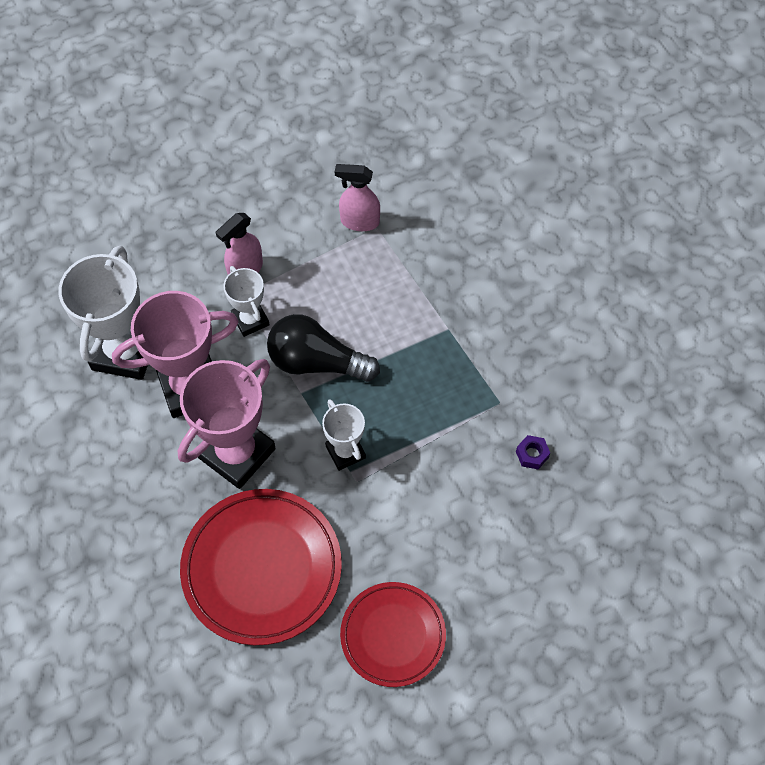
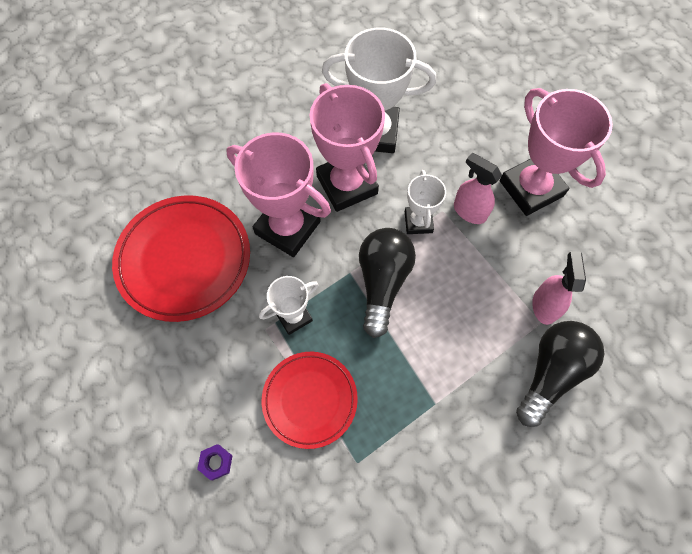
camera: 85 degrees right, 5 degrees up
white trophy [223,266,270,337] -> white trophy turned 60 degrees counterclockwise [405,170,446,234]
red plate [340,582,446,687] -> red plate moved to [262,352,358,449]
purple nut [516,435,550,469] -> purple nut moved to [197,444,232,480]
none -> pink trophy [500,88,613,216]
none -> black light bulb [516,321,604,427]

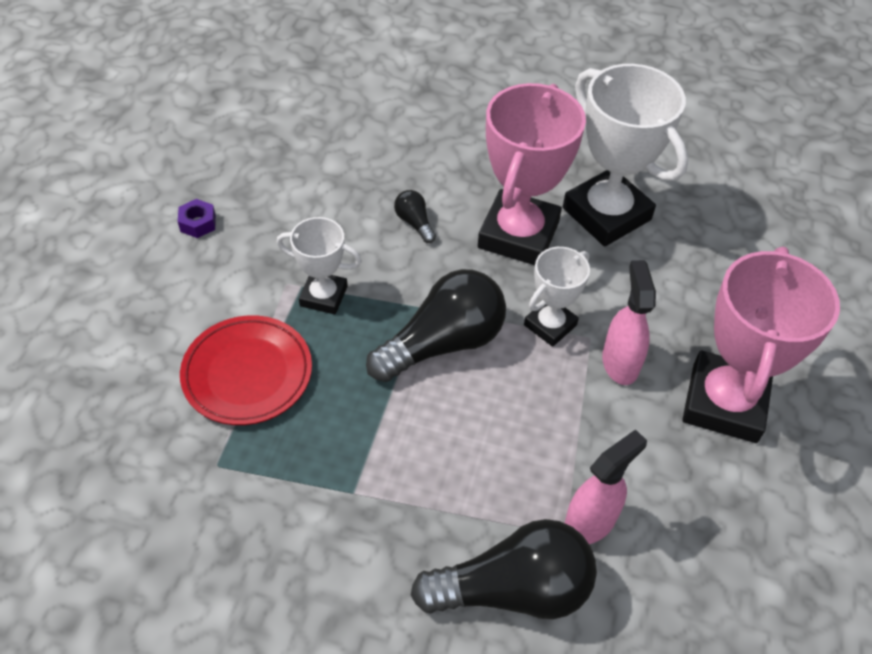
camera: 45 degrees right, 15 degrees down
red plate [112,195,250,322] -> none
purple nut [197,444,232,480] -> purple nut moved to [178,199,216,238]
pink trophy [226,133,331,257] -> black light bulb [394,190,436,243]

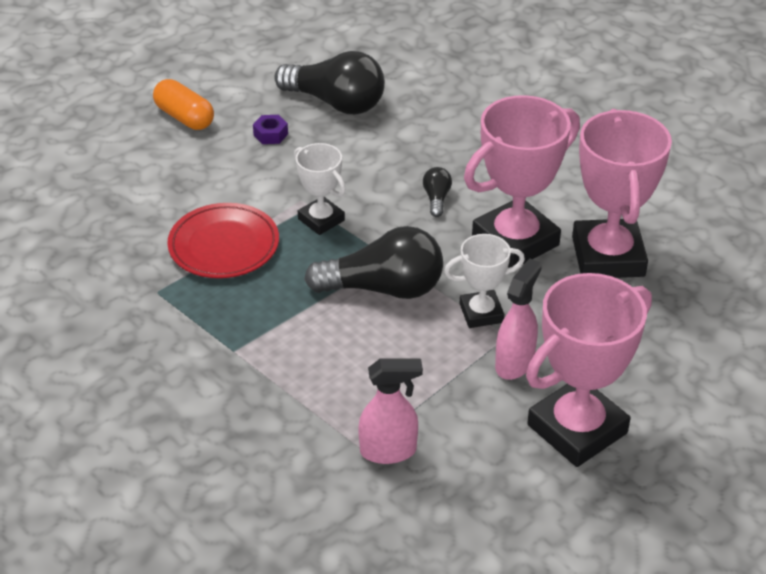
camera: 35 degrees right, 10 degrees down
black light bulb [411,519,597,619] -> black light bulb moved to [274,51,385,114]
white trophy [563,64,689,246] -> pink trophy [572,109,672,278]
none -> orange capsule [153,79,214,130]

